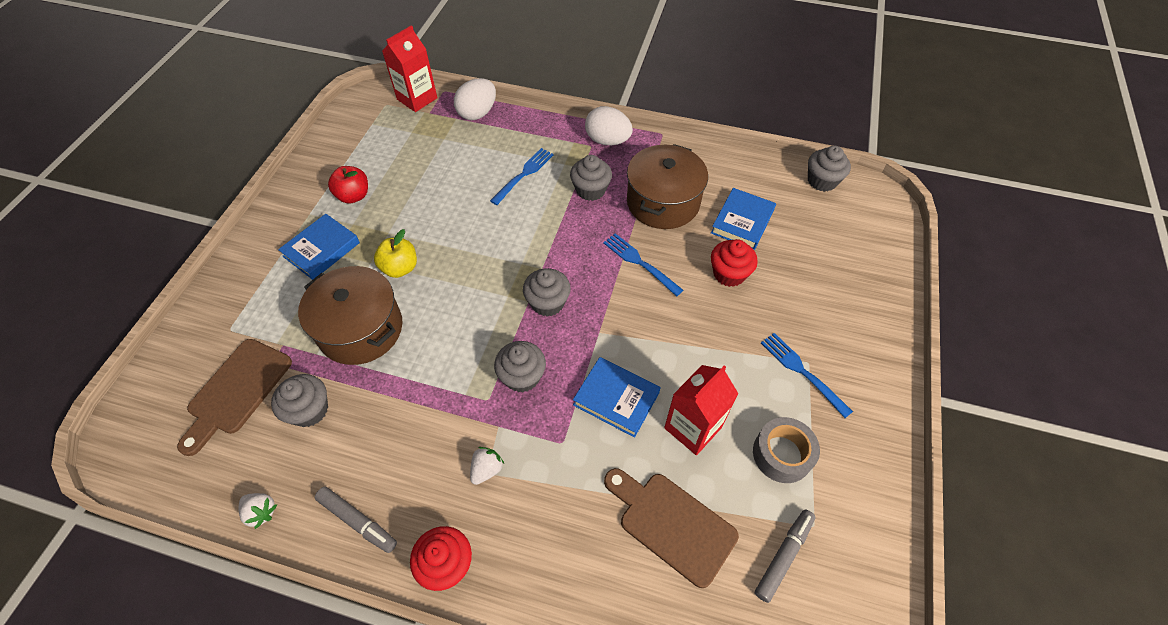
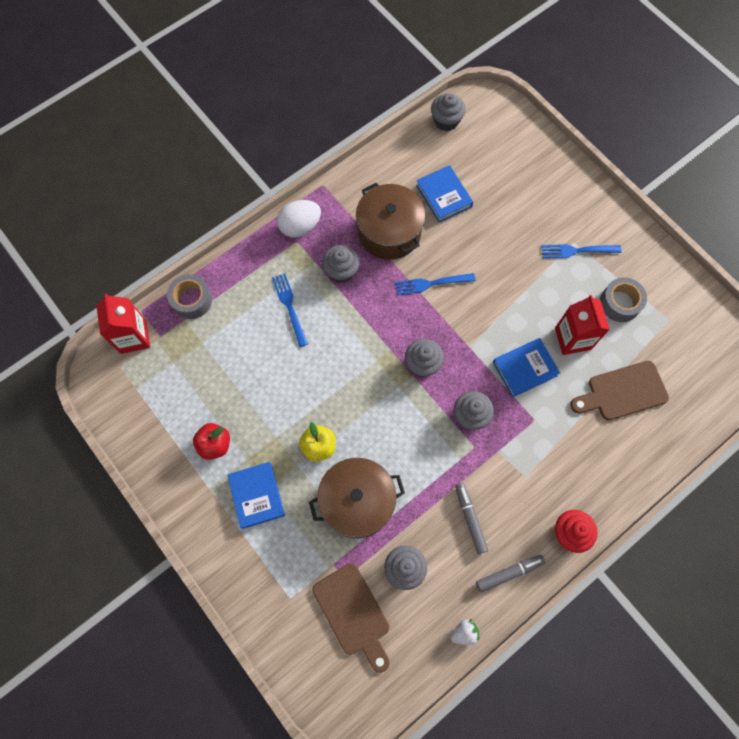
camera: 55 degrees left, 15 degrees up
white egg [454,78,496,120] -> grey tape [167,274,212,319]
white strawberry [470,447,504,485] -> none
red cupcake [711,239,758,287] -> none
grey marker [755,510,815,603] -> grey marker moved to [455,483,488,554]

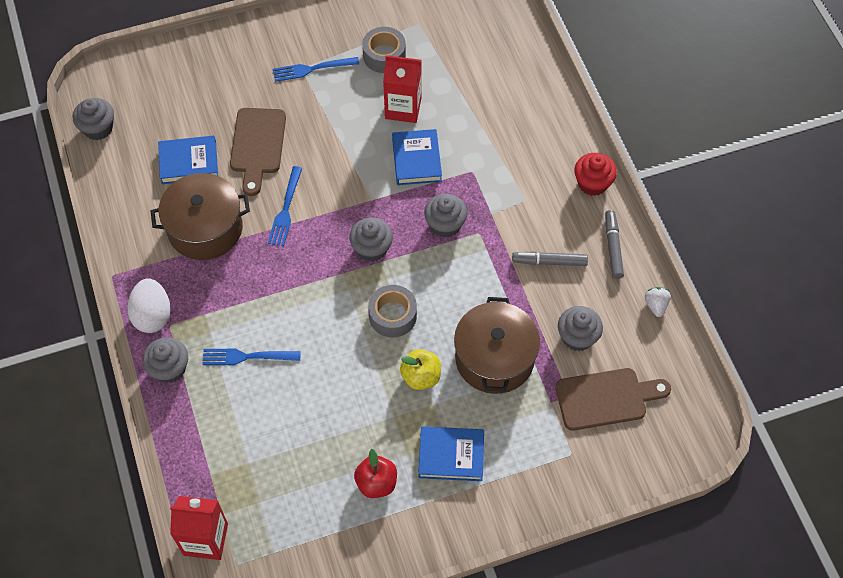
camera: 70 degrees left, 10 degrees down
grey tape [167,274,212,319] -> grey tape moved to [368,285,417,337]
grey cupcake [322,245,360,283] -> grey cupcake moved to [143,337,188,383]
blue fork [541,244,621,258] -> blue fork turned 60 degrees clockwise [273,57,359,82]
brown cutting board [570,361,669,420] -> brown cutting board moved to [230,108,286,196]

